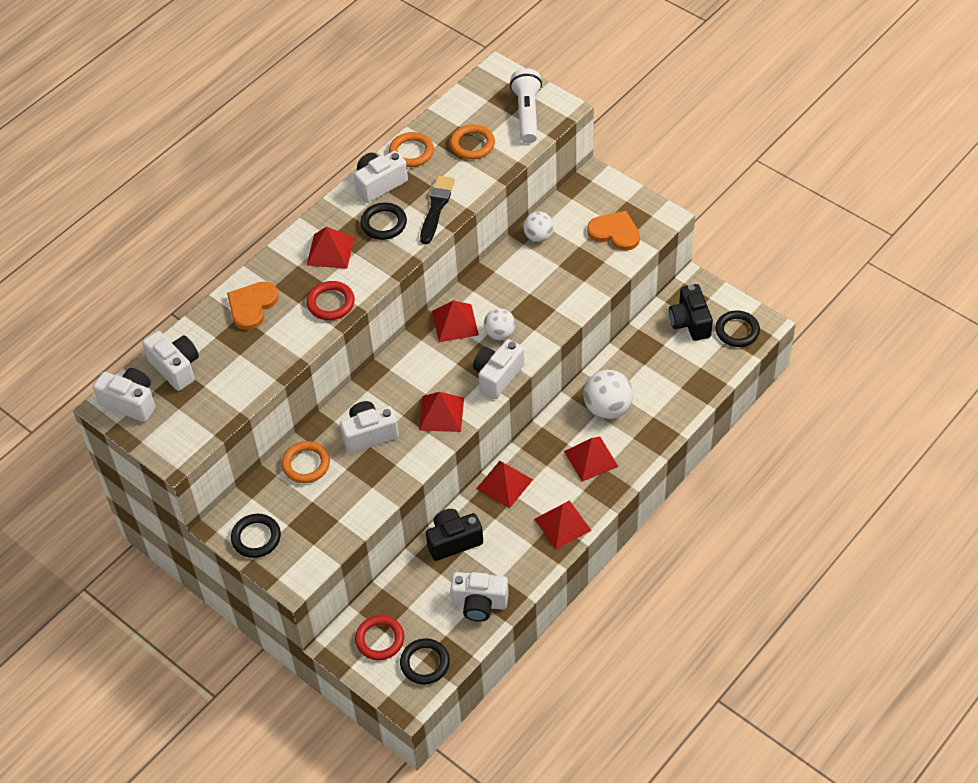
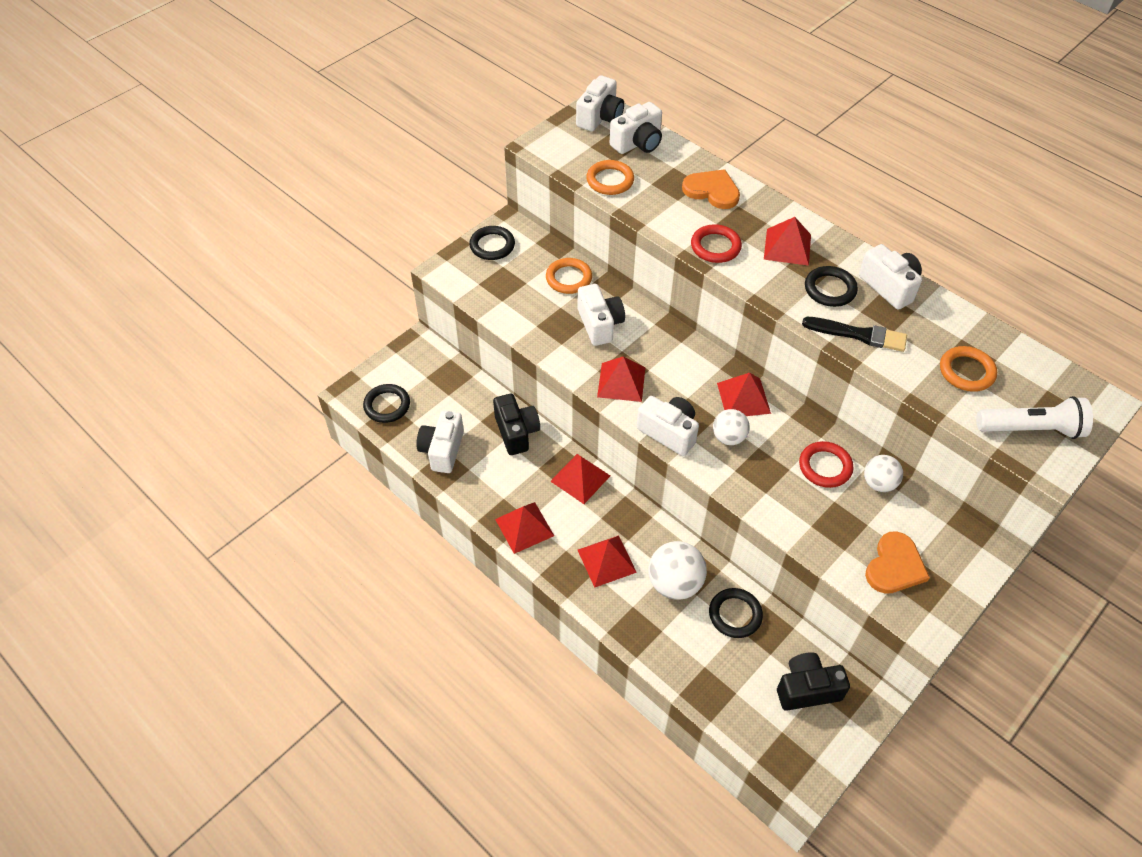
camera: 90 degrees right, 0 degrees up
red ring [355,615,404,660] -> red ring moved to [799,441,854,488]
orange ring [389,132,434,167] -> orange ring moved to [586,160,634,195]
black ring [715,311,760,347] -> black ring moved to [709,588,763,638]

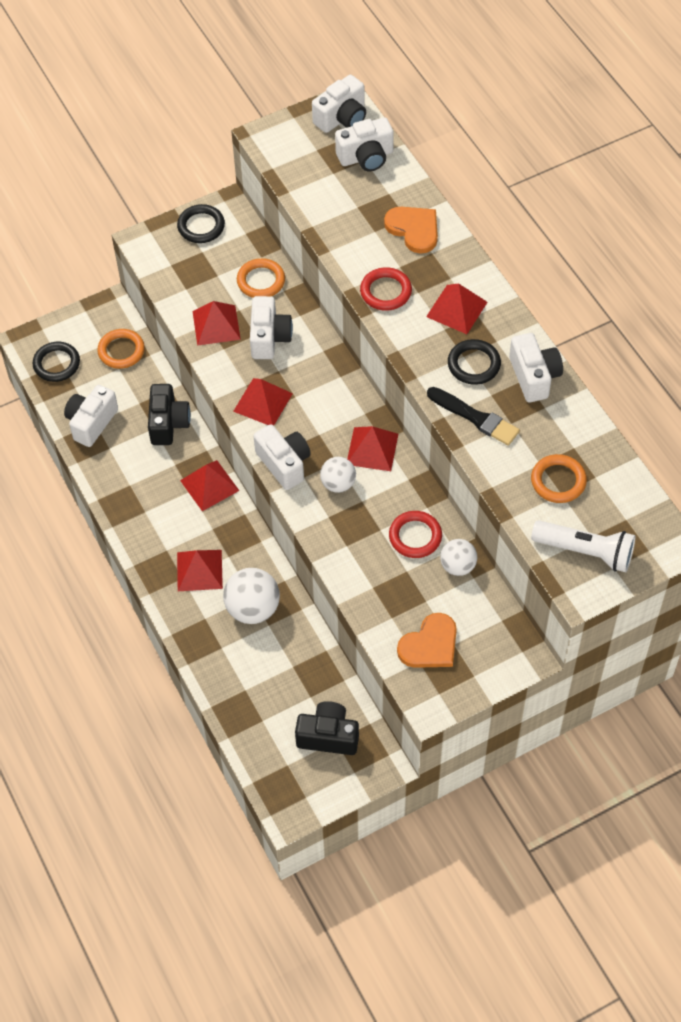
camera: 20 degrees right, 5 degrees up
red pyramid [495,502,554,554] -> red pyramid moved to [192,301,241,346]
orange ring [586,160,634,195] -> orange ring moved to [97,329,145,369]
black ring [709,588,763,638] -> none

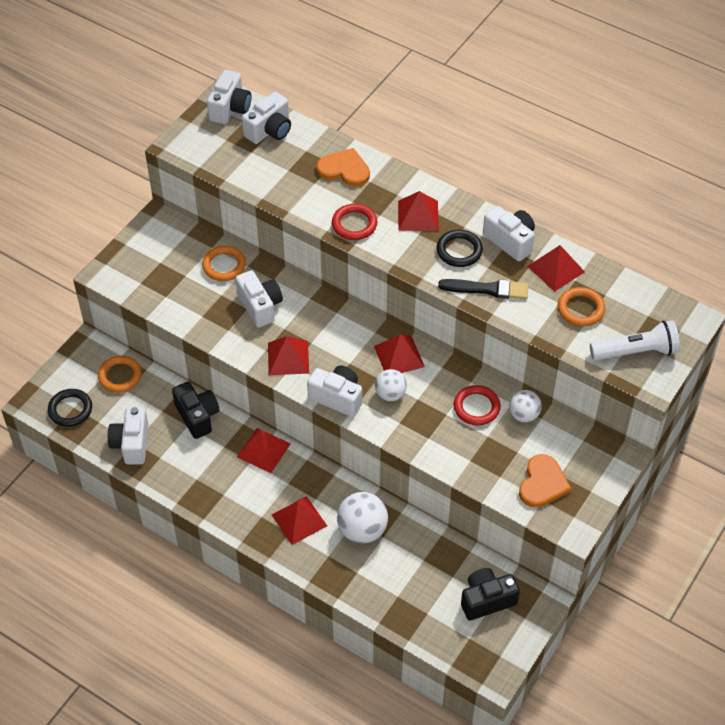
camera: 30 degrees left, 5 degrees down
black ring [177,204,225,243] -> none
red pyramid [192,301,241,346] -> red pyramid moved to [527,245,585,292]

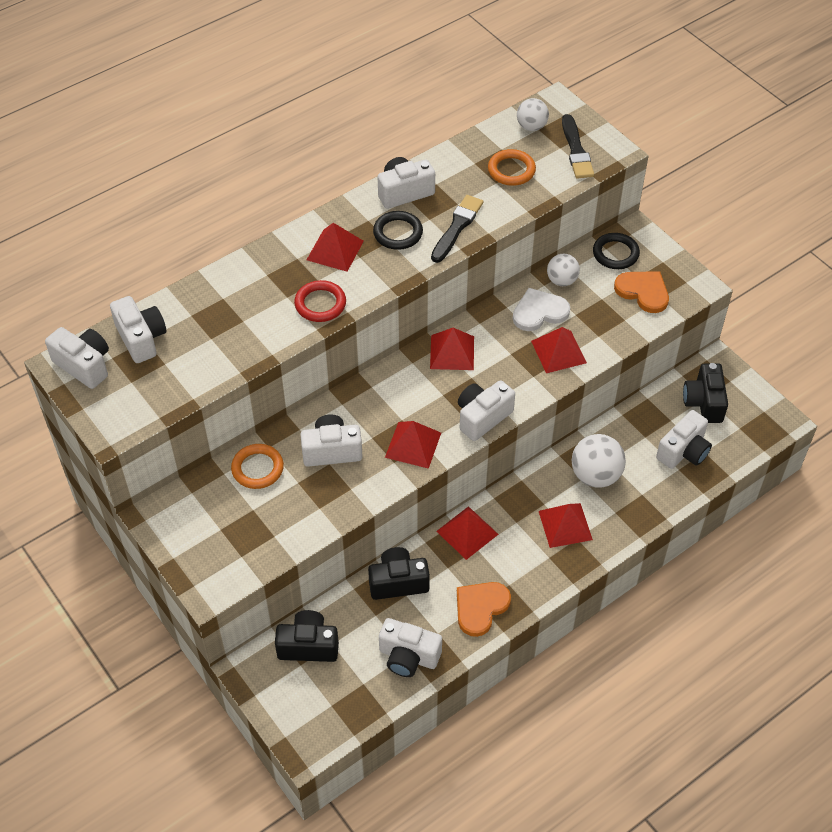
camera: 70 degrees left, 0 degrees up
black ring [48,389,92,427] -> black ring moved to [593,233,640,269]
orange ring [98,356,142,393] -> black camera [275,610,339,662]
orange heart [316,148,370,187] -> orange heart moved to [457,582,511,637]
white ball [375,369,407,401] -> white ball moved to [517,98,549,131]
red ring [454,385,501,426] -> white heart [513,288,570,331]
red pyramid [527,245,585,292] -> red pyramid moved to [531,327,587,373]
white flashlight [590,320,680,360] -> black brush [562,114,594,179]
none -> white camera [656,410,712,469]

